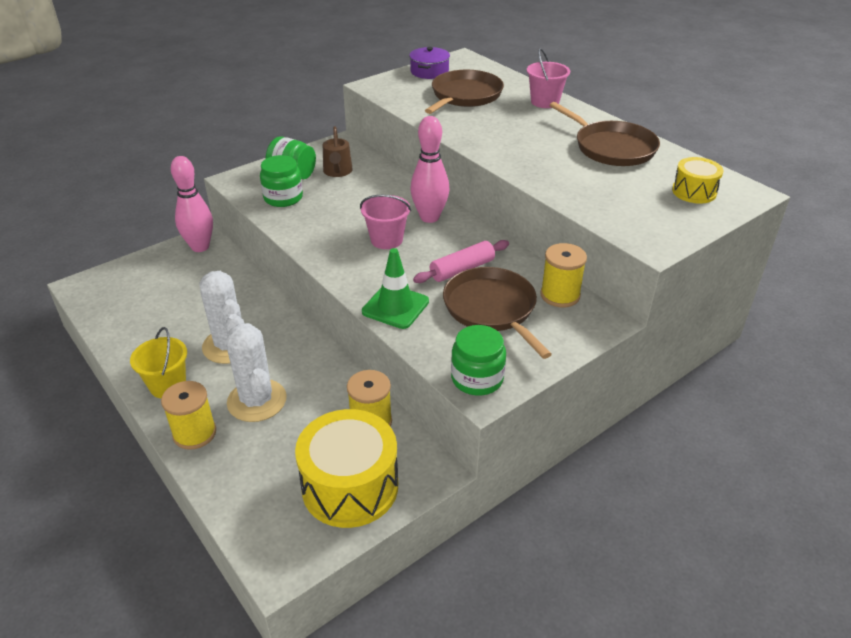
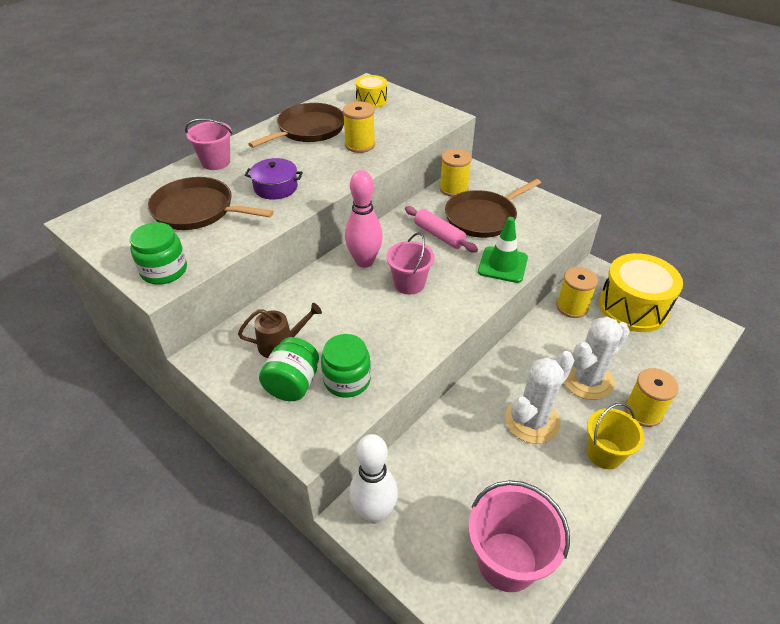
camera: 100 degrees left, 5 degrees up
pink bowling pin [171,156,213,252] -> white bowling pin [349,434,398,524]
purple pot [409,47,450,79] -> purple pot moved to [245,158,303,200]
green jar [451,325,506,396] -> green jar moved to [130,222,187,285]
none -> yellow spool [343,102,375,153]
none -> pink bucket [468,480,570,592]

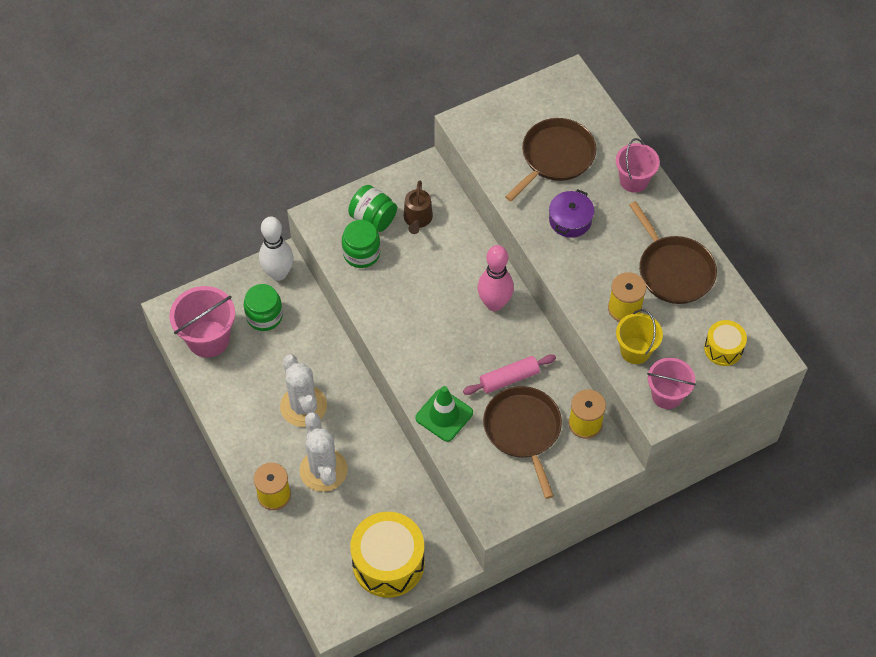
camera: 110 degrees right, 15 degrees up
green jar [130,222,187,285] -> green jar moved to [244,284,283,331]
pink bucket [386,233,435,295] -> pink bucket moved to [647,358,696,409]
yellow spool [556,267,598,318] -> none
yellow bucket [587,403,644,469] -> yellow bucket moved to [616,309,663,364]

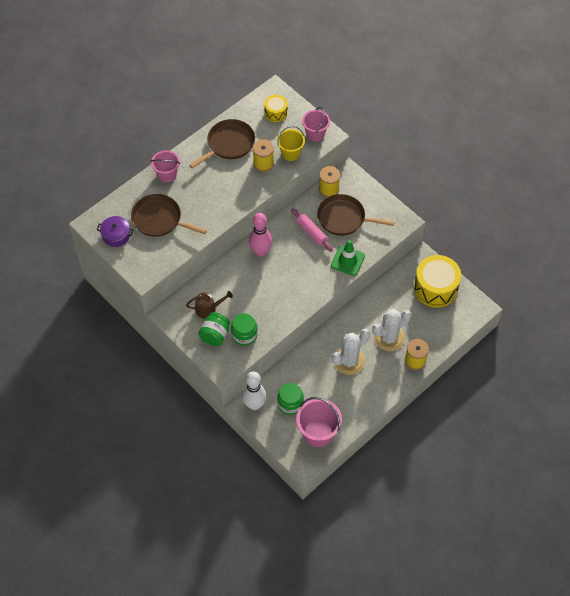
camera: 105 degrees left, 0 degrees up
brown pan [483,386,562,499] -> brown pan turned 45 degrees clockwise [317,194,395,236]
purple pot [549,189,594,238] -> purple pot moved to [97,216,133,247]

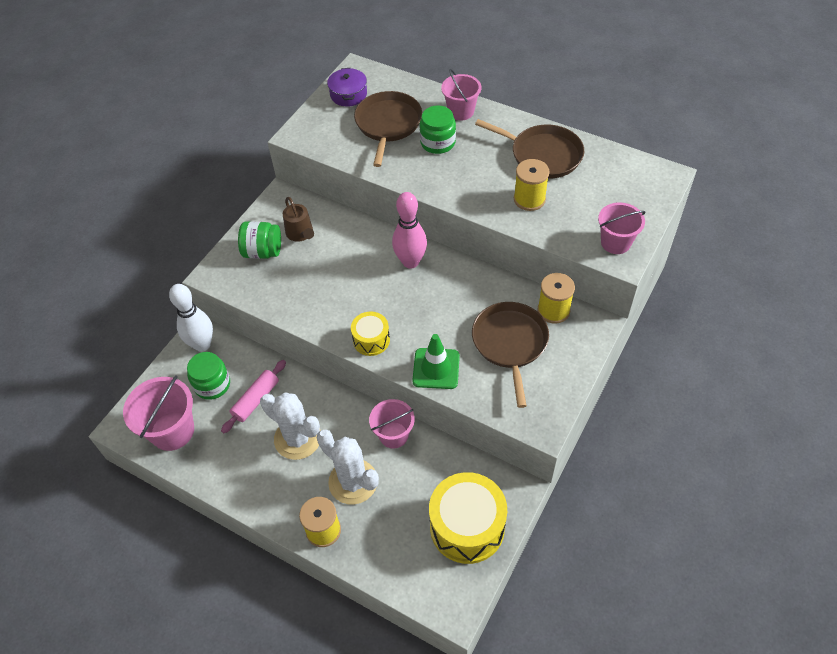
camera: 75 degrees right, 5 degrees down
green jar [231,313,258,346] -> green jar moved to [420,105,456,154]
yellow drum [264,95,288,122] -> yellow drum moved to [351,312,390,356]
yellow bucket [277,126,305,161] -> none
pink rolling pin [291,208,333,252] -> pink rolling pin moved to [221,360,286,433]
none -> pink bucket [369,399,415,449]

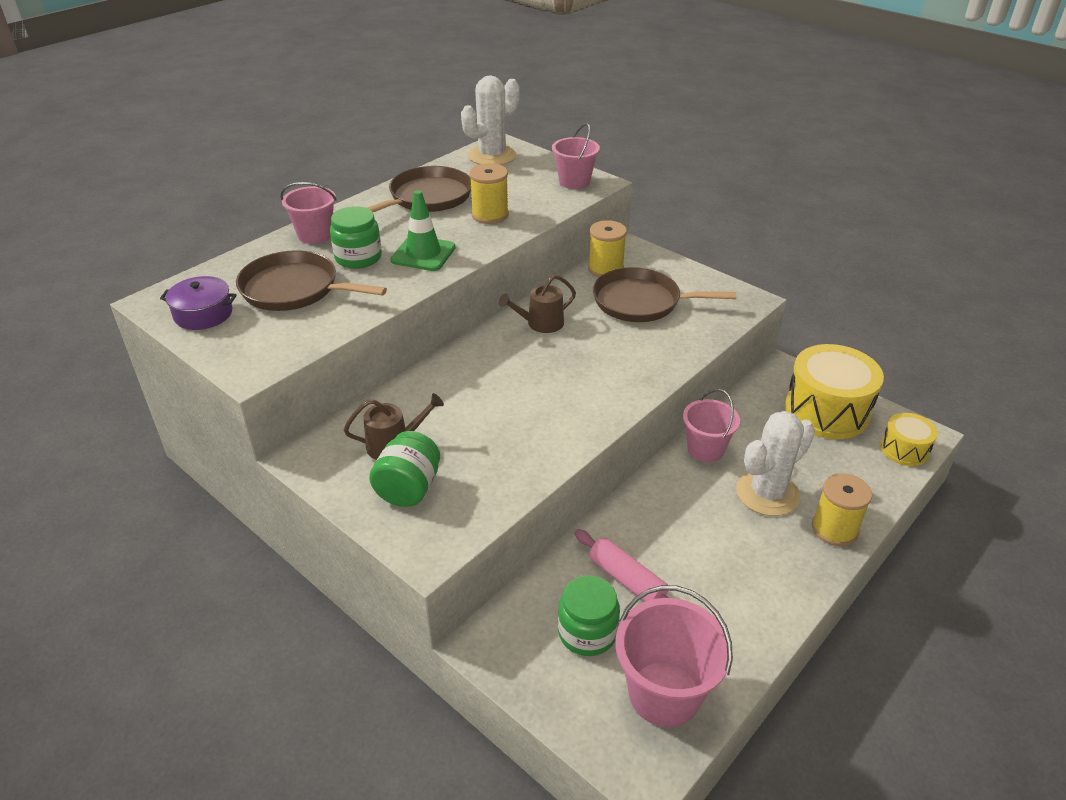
camera: 80 degrees left, 15 degrees down
white bowling pin [169,284,213,352] -> none
white cactus [260,392,321,460] -> white cactus moved to [461,75,519,165]
yellow drum [351,312,390,356] -> yellow drum moved to [881,413,938,466]
pink bowling pin [392,192,427,269] -> none
green traffic cone [412,334,460,389] -> green traffic cone moved to [390,190,456,271]
none -> brown watering can [499,275,576,333]

